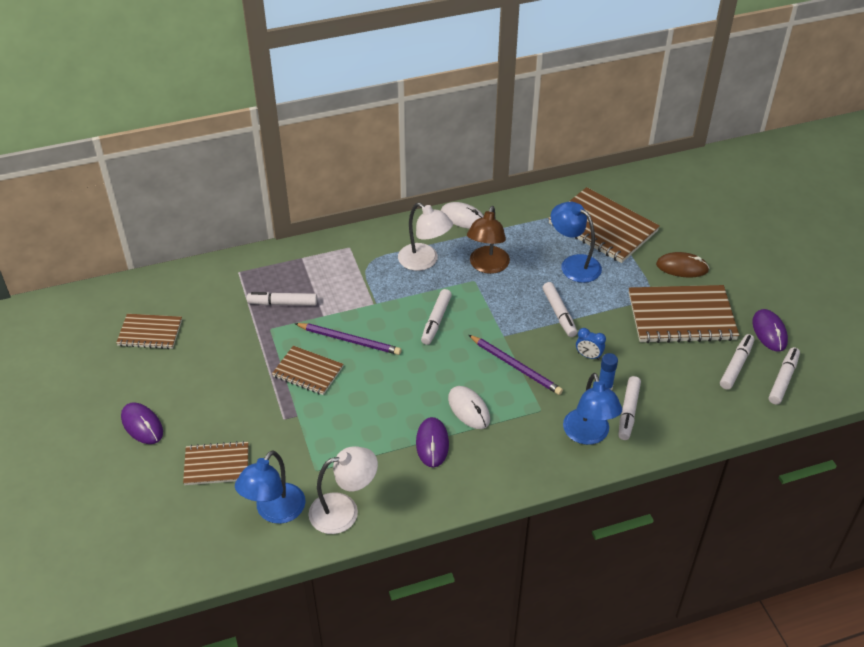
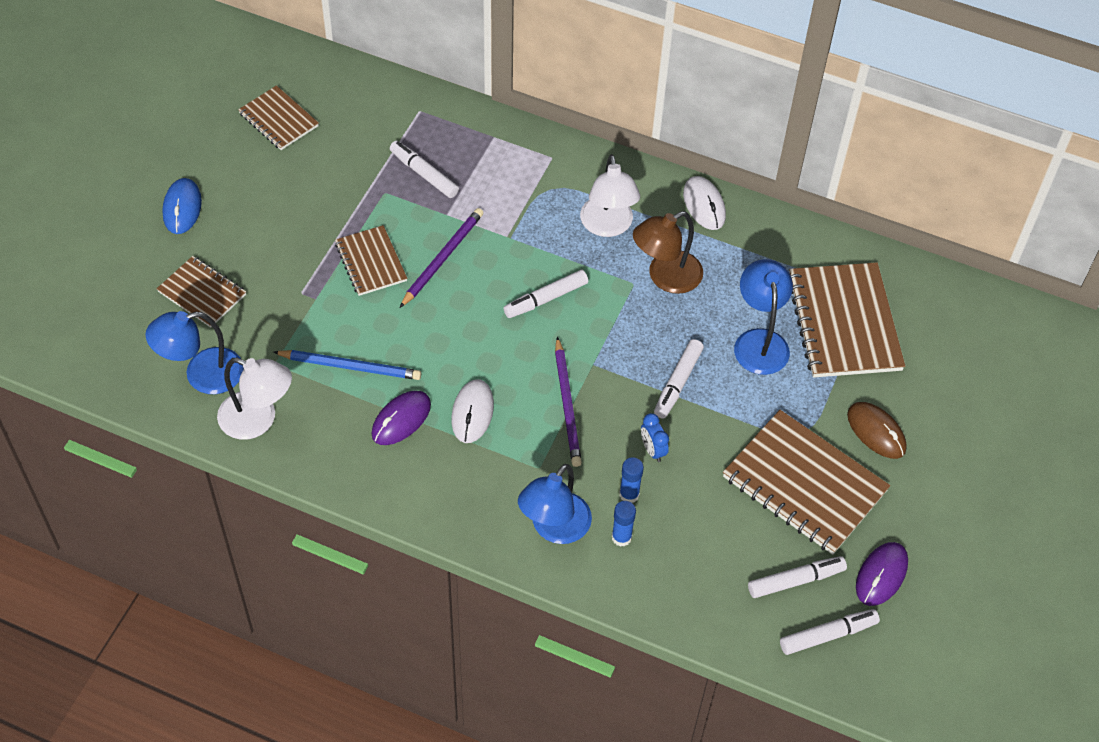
camera: 40 degrees right, 10 degrees up
purple mouse [121,402,163,444] -> blue mouse [162,178,202,234]
purple pencil [294,323,401,355] -> purple pencil turned 120 degrees counterclockwise [400,208,483,308]
white marker [618,376,641,440] -> blue glue stick [612,501,636,547]
none -> blue pencil [273,350,421,380]

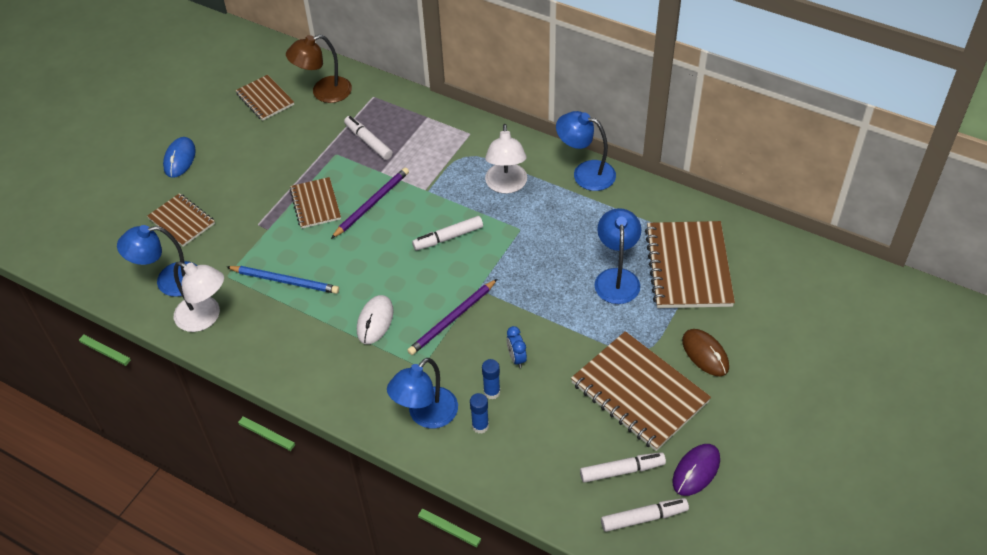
camera: 10 degrees right, 5 degrees down
purple mouse [371,391,431,445] -> none
purple pencil [555,337,582,467] -> purple pencil turned 45 degrees clockwise [407,279,497,355]
brown lamp [633,211,703,294] -> brown lamp moved to [286,34,352,103]
white marker [654,339,704,418] -> none
white mouse [683,176,726,230] -> blue lamp [556,111,616,191]

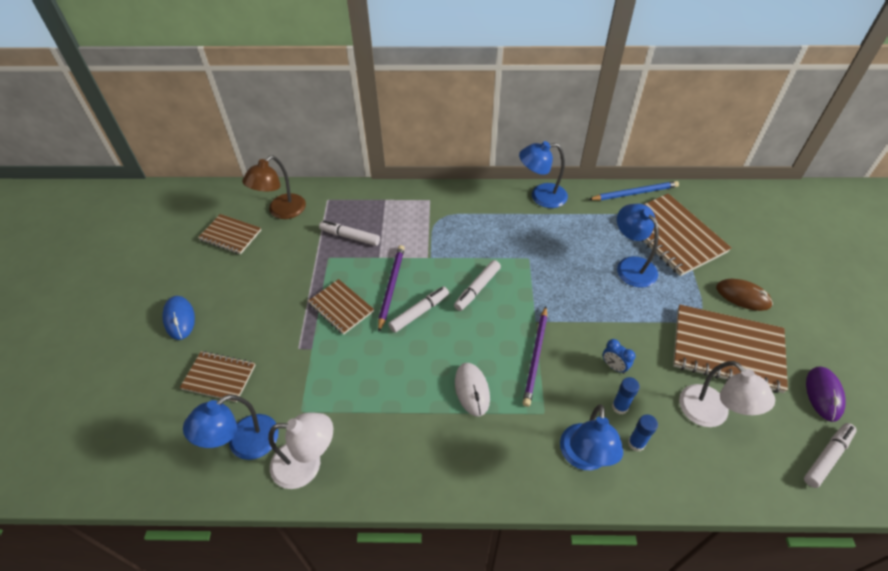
camera: 30 degrees left, 0 degrees up
blue pencil [227,266,339,294] -> blue pencil moved to [588,181,679,201]
white lamp [485,124,527,194] -> white lamp moved to [679,361,775,427]
white marker [580,452,666,483] -> white marker moved to [388,286,449,333]

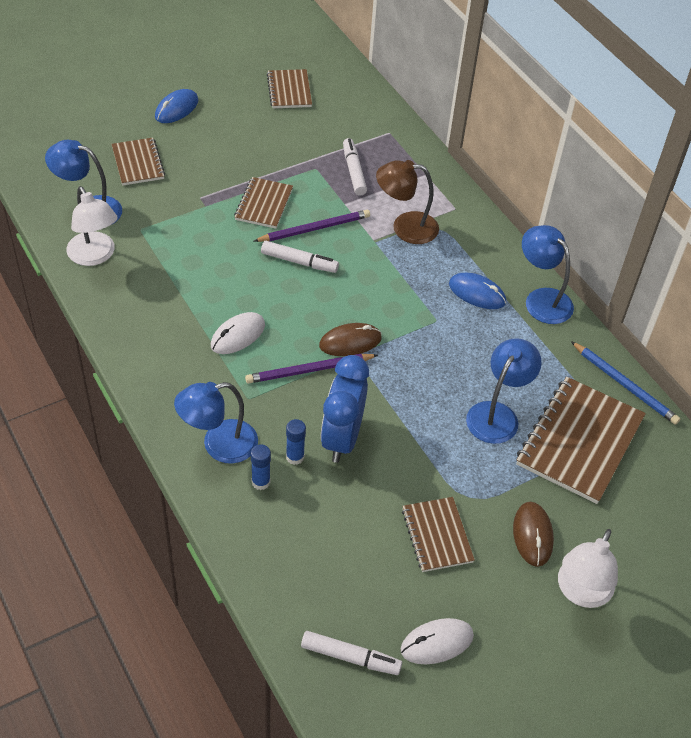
camera: 55 degrees right, 0 degrees up
brown lamp [242,156,306,219] -> brown lamp moved to [376,160,439,244]
white marker [454,260,501,311] -> none
blue clock [603,339,636,374] -> blue clock [321,355,369,463], size x2.24
brown notebook [673,304,788,393] -> brown notebook [402,497,475,572], size x0.57
white lamp [679,361,775,427] -> white lamp moved to [558,529,618,608]
purple mouse [806,366,845,422] -> white mouse [400,618,474,664]
none -> brown mouse [319,323,382,356]
none -> blue mouse [449,273,506,309]

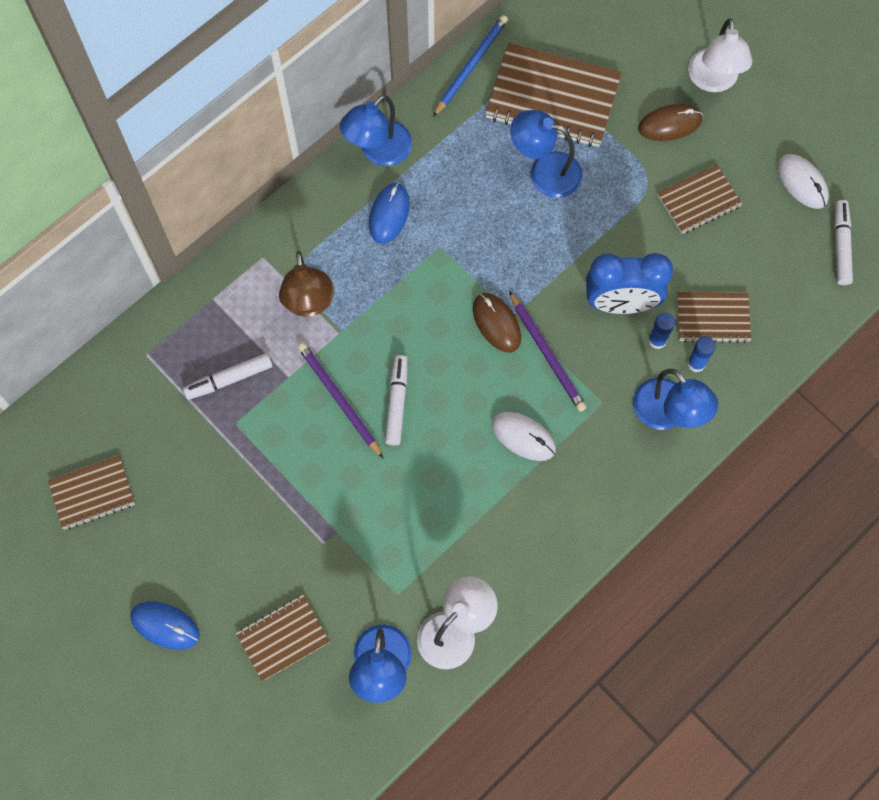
camera: 100 degrees left, 20 degrees up
brown notebook [234,177,293,229] -> brown notebook moved to [677,292,751,343]
white lamp [558,529,618,608] -> white lamp turned 75 degrees clockwise [688,18,752,92]

